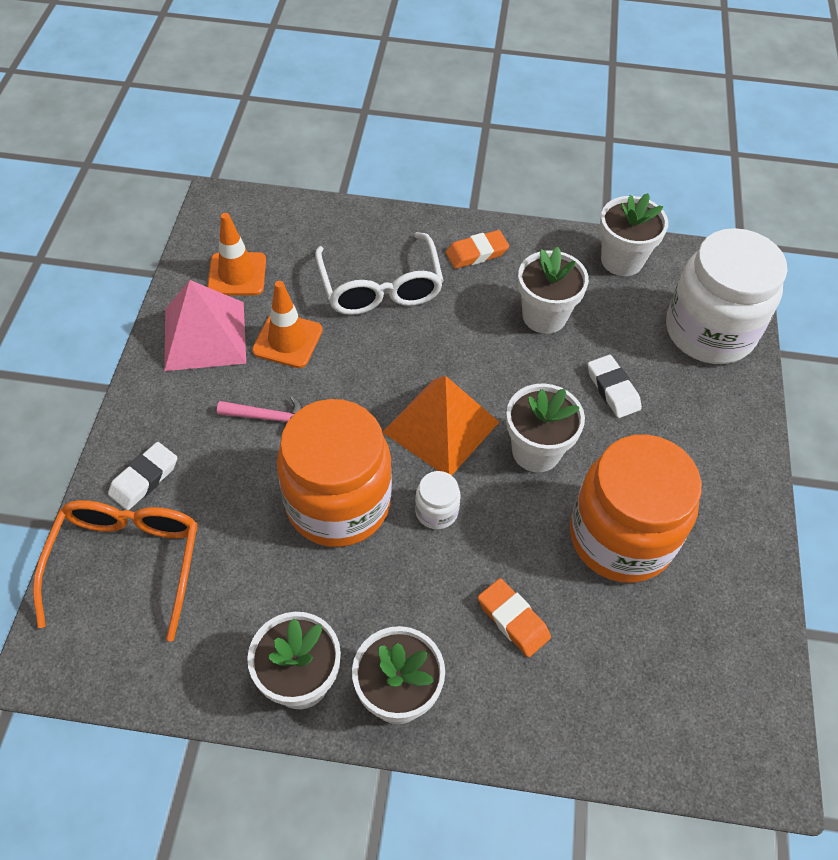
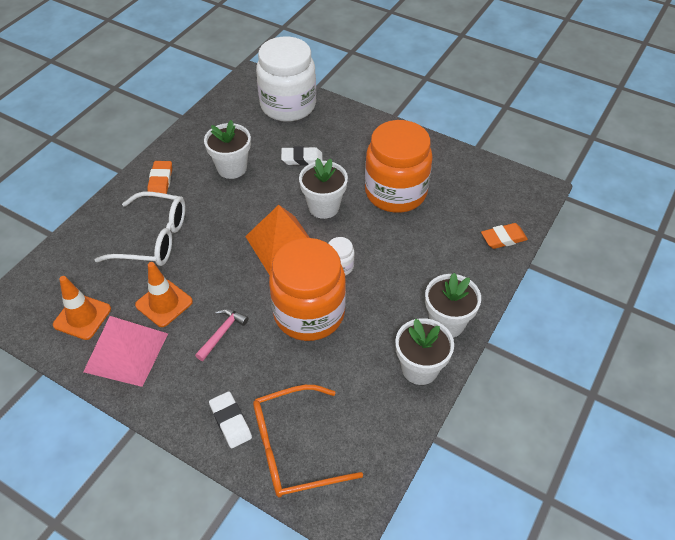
camera: 65 degrees left, 5 degrees down
orange glasses [33,500,198,642] -> orange glasses turned 45 degrees counterclockwise [253,385,363,497]
orange eraser [478,578,551,657] -> orange eraser moved to [481,223,528,249]
white flower pot [600,193,668,276] -> none

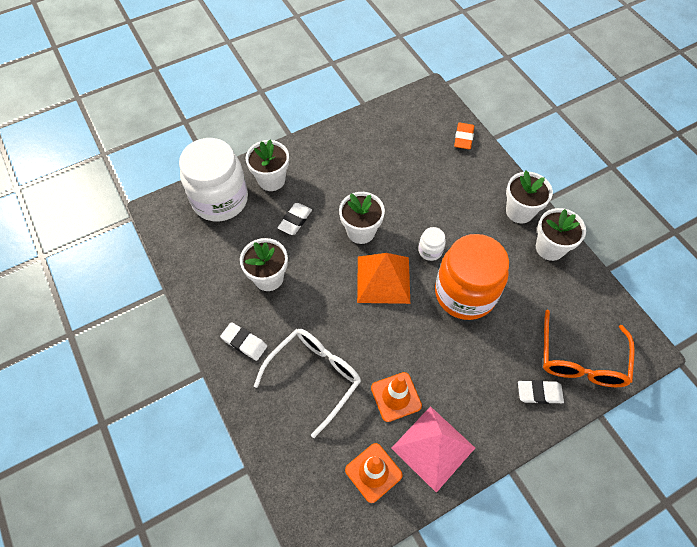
camera: 60 degrees left, 10 degrees up
orange eraser [147,161,172,194] -> white eraser [220,322,267,361]
pink hammer [195,309,249,361] -> none
orange jar [365,120,433,213] -> none
none -> white flower pot [246,140,289,191]

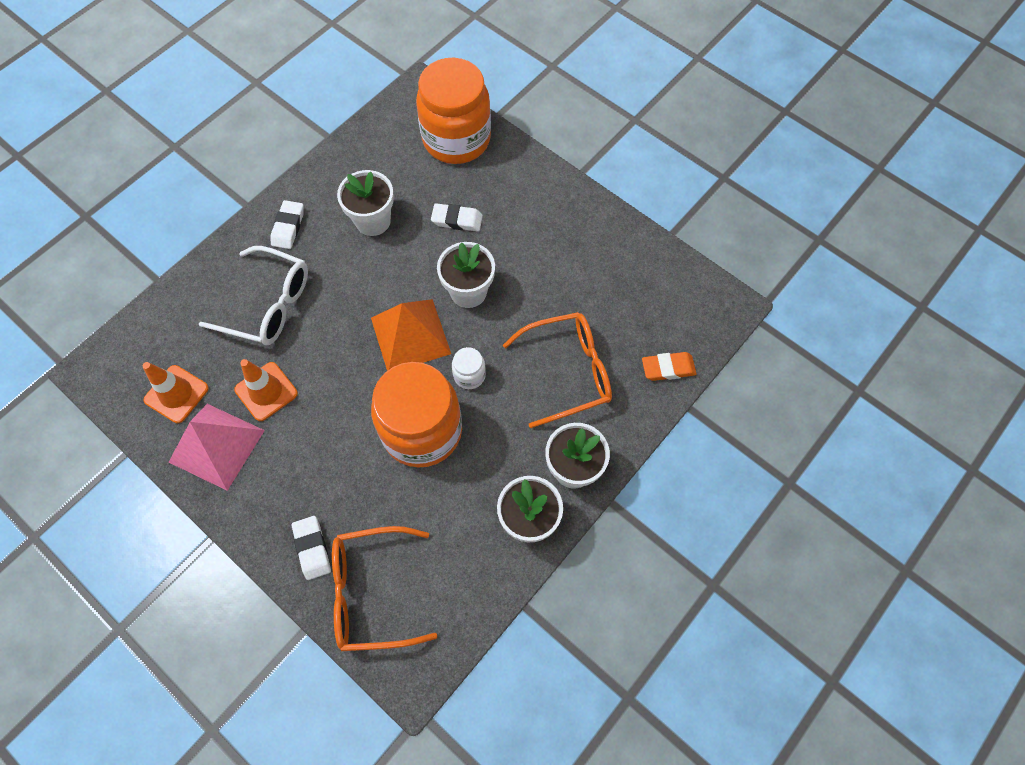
camera: 70 degrees right, 5 degrees up
white jar [179,138,248,221] -> orange jar [416,58,491,164]
white flower pot [246,140,289,191] -> none
none -> orange glasses [503,312,612,428]

